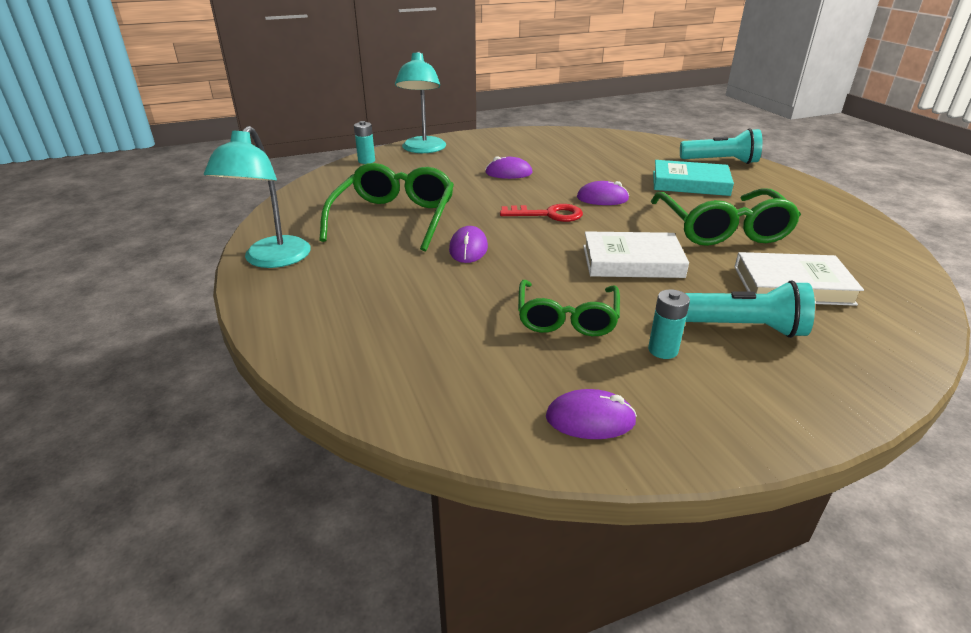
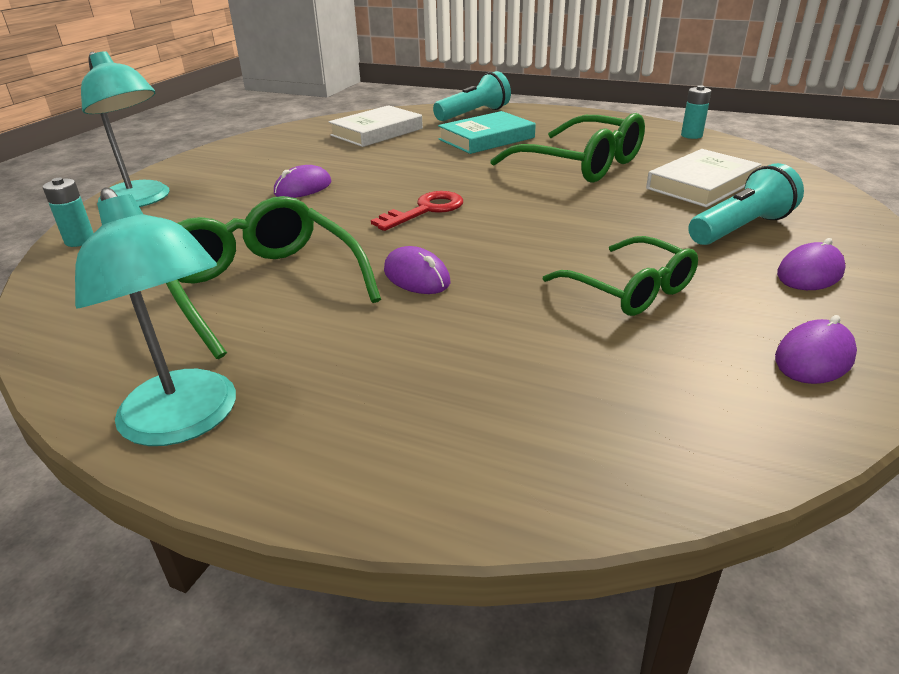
camera: 45 degrees left, 0 degrees up
purple mouse [577,181,629,205] -> purple mouse moved to [777,238,846,290]
white book [583,231,689,278] -> white book moved to [329,105,423,147]
turquoise battery [648,289,690,359] -> turquoise battery moved to [681,85,711,139]

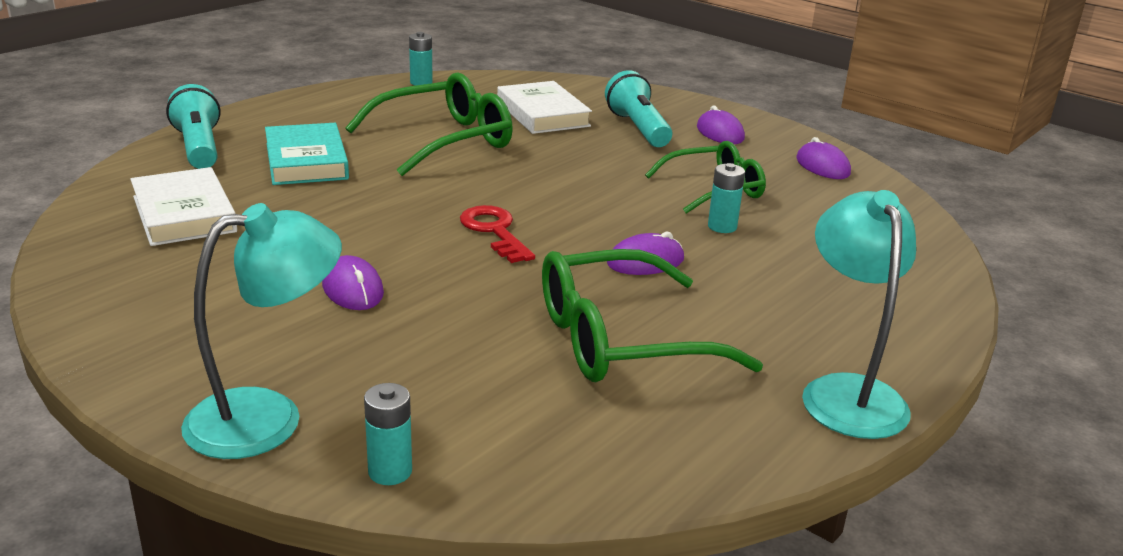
camera: 75 degrees left, 5 degrees down
turquoise lamp [75,187,236,446] -> turquoise lamp turned 75 degrees counterclockwise [802,190,916,439]
none -> turquoise battery [708,163,745,233]

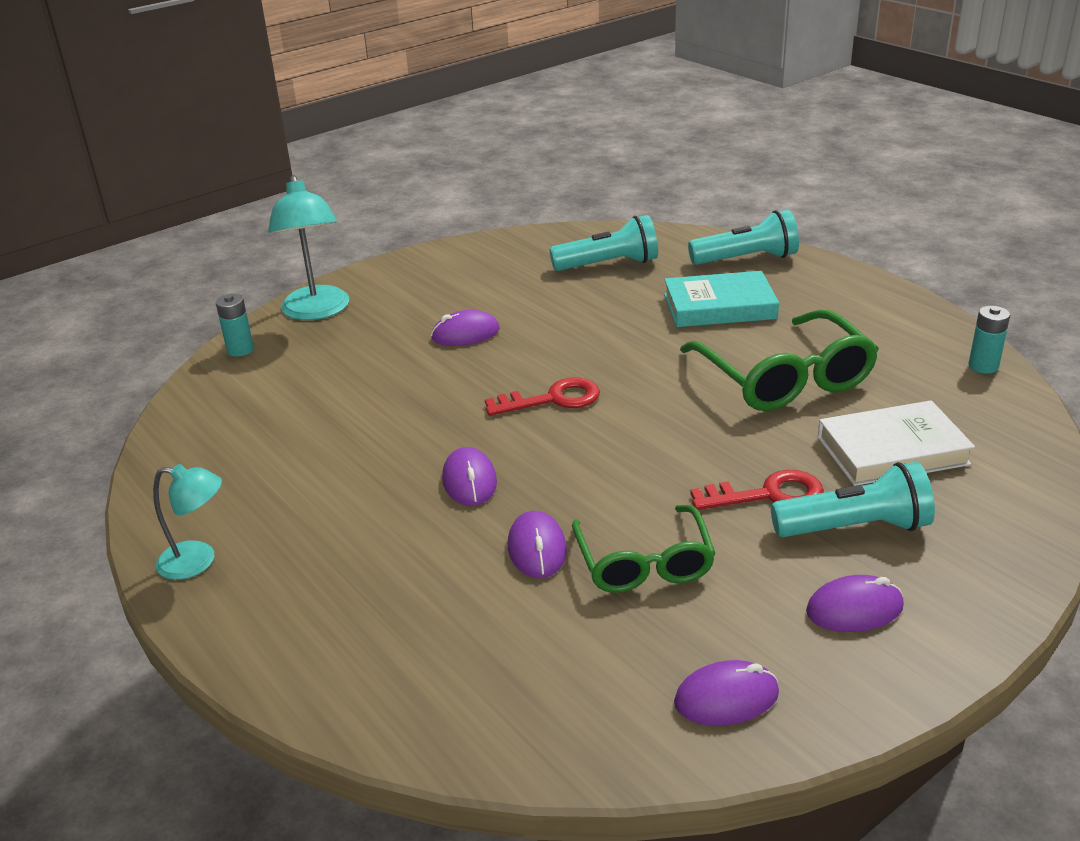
camera: 105 degrees right, 5 degrees up
white book [130,167,237,246] -> turquoise flashlight [550,215,658,271]
green glasses [542,249,763,382] -> none
turquoise battery [708,163,745,233] -> purple mouse [508,511,567,578]
turquoise lamp [802,190,916,439] -> turquoise lamp [153,464,222,580], size x0.61
none -> red key [690,470,824,510]

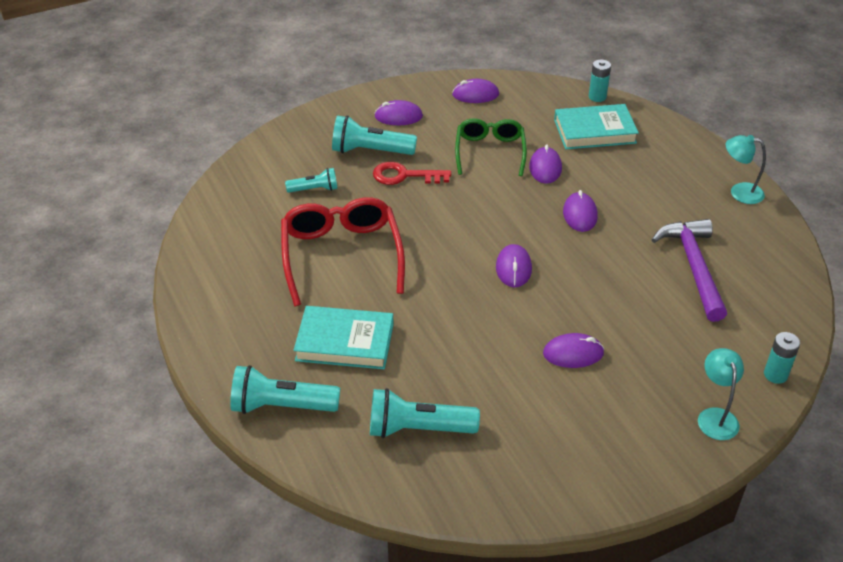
camera: 170 degrees left, 10 degrees up
turquoise lamp [268,175,349,320] -> turquoise lamp [698,348,744,440], size x0.61
red key [485,377,600,416] -> purple mouse [496,244,532,287]
green glasses [680,310,879,411] -> red glasses [281,197,405,306]
white book [818,400,975,486] -> turquoise flashlight [285,168,337,193]
turquoise battery [969,306,1010,374] -> turquoise battery moved to [589,60,611,102]
none -> turquoise book [554,104,639,149]
none -> purple hammer [652,219,727,322]

